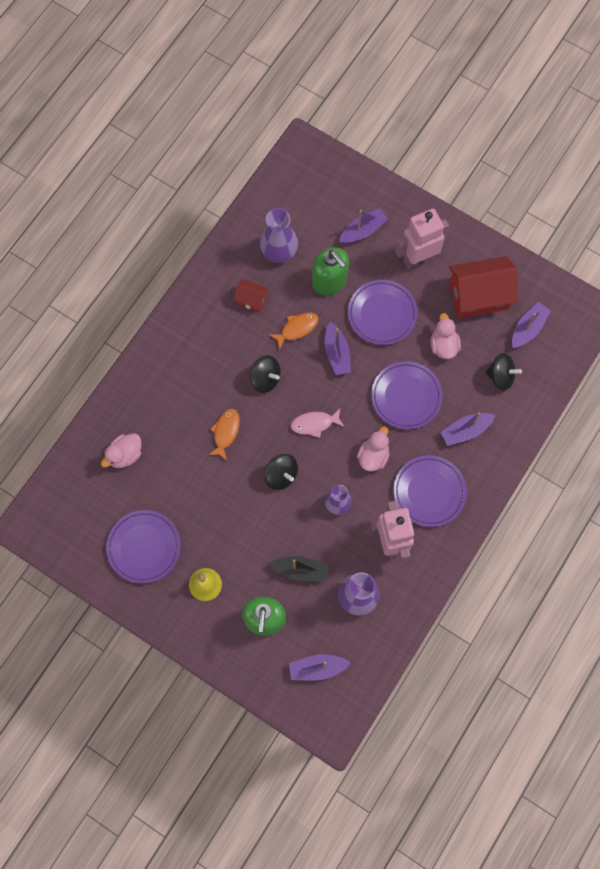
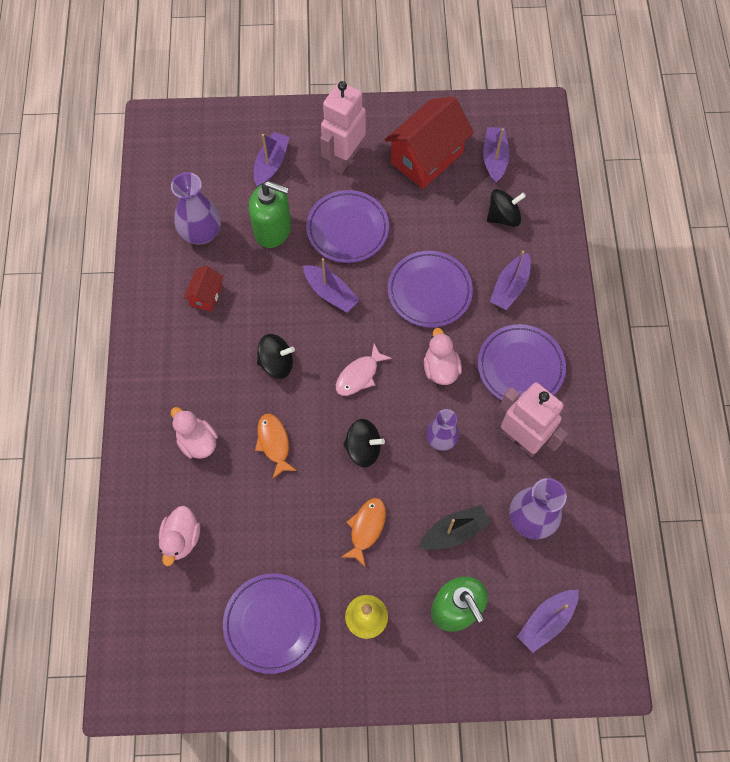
camera: 35 degrees left, 5 degrees down
red house [233,279,269,312] -> red house turned 60 degrees counterclockwise [183,265,223,312]
orange fish [269,312,319,350] -> orange fish moved to [342,498,386,567]
pink duck [431,313,461,359] -> pink duck moved to [171,407,218,459]

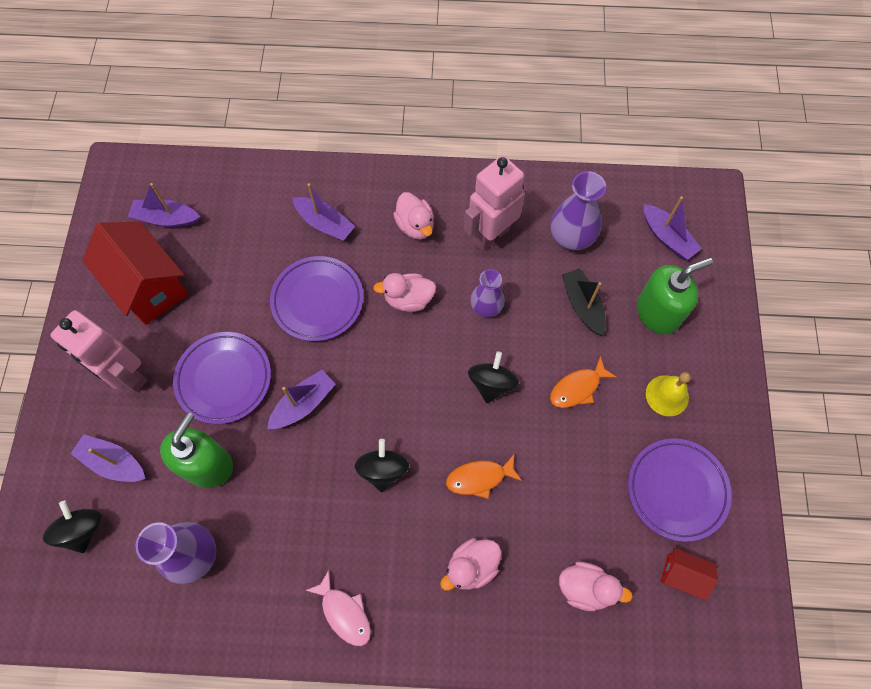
camera: 85 degrees left, 0 degrees up
red house [183,265,223,312] -> red house moved to [660,548,718,601]
pink fish [336,343,392,396] -> pink fish moved to [305,570,371,646]
orange fish [342,498,386,567] -> orange fish turned 60 degrees counterclockwise [550,356,617,408]
purple plate [478,324,566,401] -> pink duck [393,192,434,240]
black spinning top [487,189,526,227] -> black spinning top moved to [43,501,102,553]

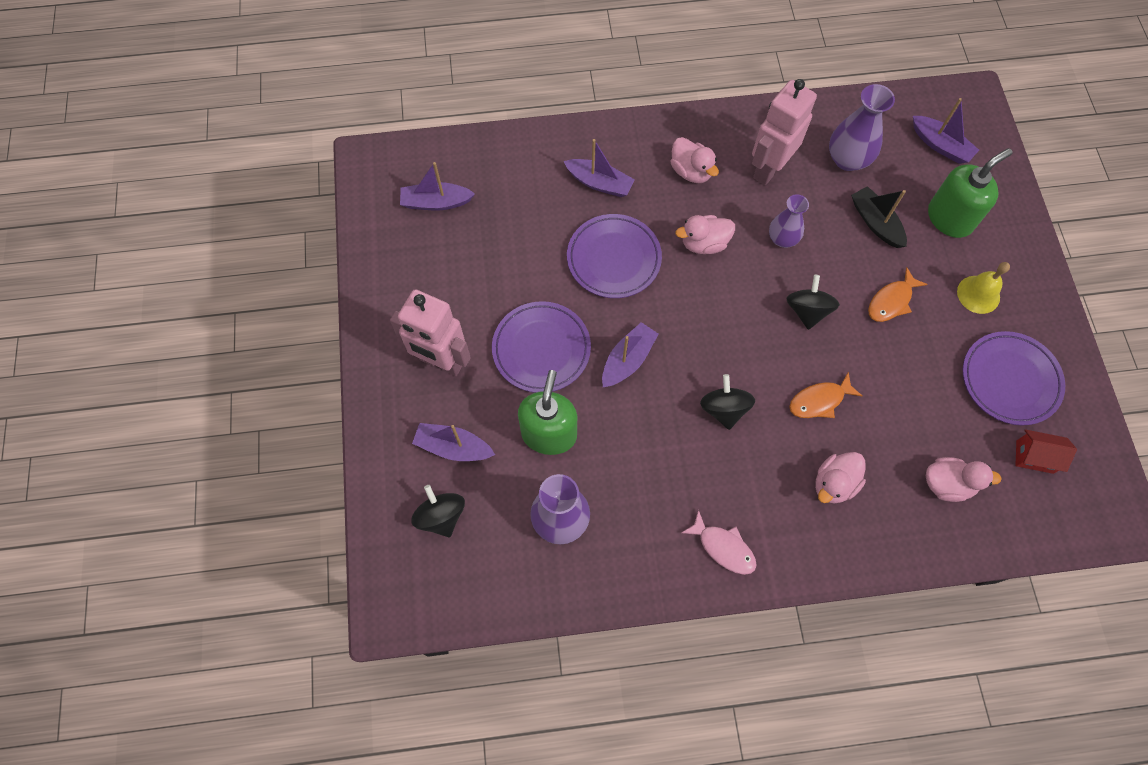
camera: 10 degrees left, 0 degrees up
red house [82,222,188,325] -> none

